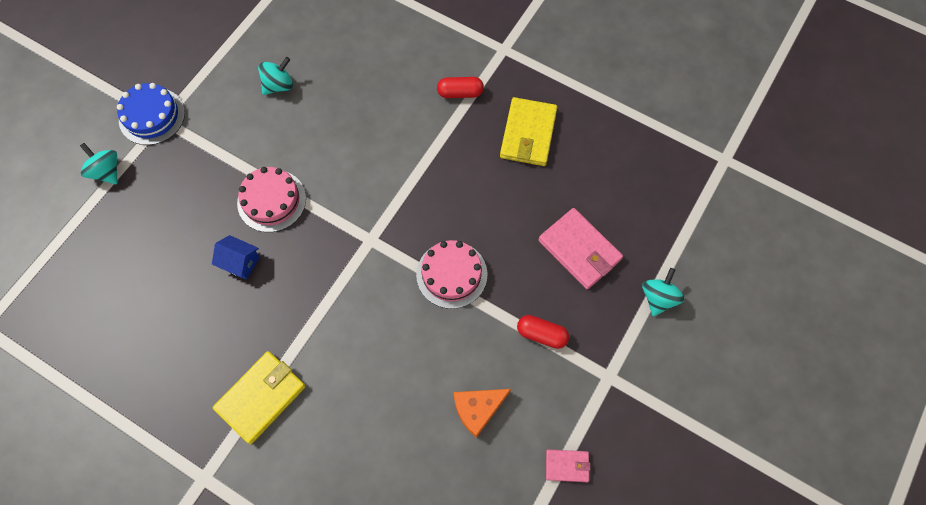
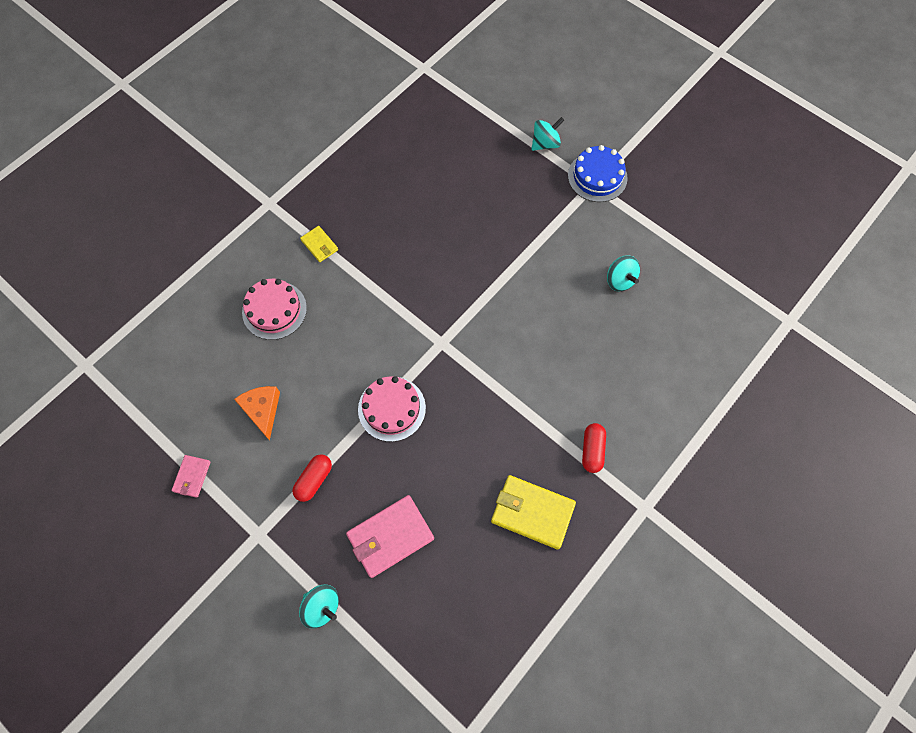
camera: 100 degrees right, 0 degrees up
blue house [212,235,260,279] -> none
yellow wallet [213,351,306,444] -> yellow wallet [300,226,338,262], size x0.53
pink cake [237,167,306,232] -> pink cake moved to [242,279,307,340]

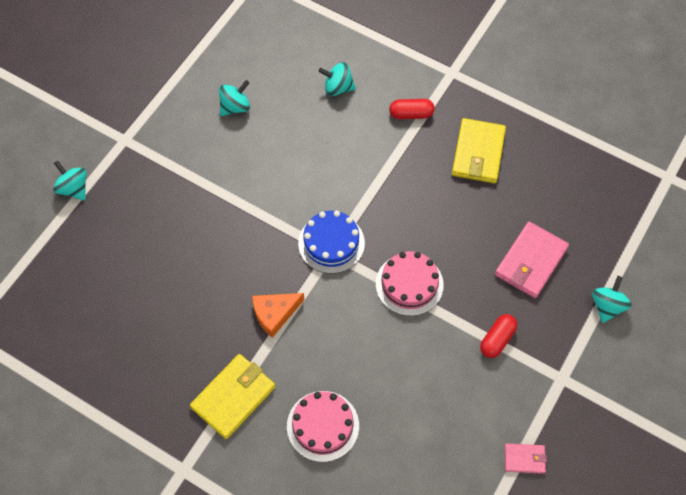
camera: 100 degrees left, 5 degrees down
orange cheese [234,386,280,440] -> orange cheese moved to [252,293,304,338]
red capsule [292,454,332,502] -> red capsule turned 75 degrees counterclockwise [480,314,517,358]
yellow wallet [300,226,338,262] -> yellow wallet [190,354,275,439], size x1.87
pink wallet [346,495,434,578] -> pink wallet turned 75 degrees clockwise [495,222,569,298]
blue cake [568,145,628,202] -> blue cake moved to [298,210,365,274]
none -> turquoise spinning top [319,62,356,96]

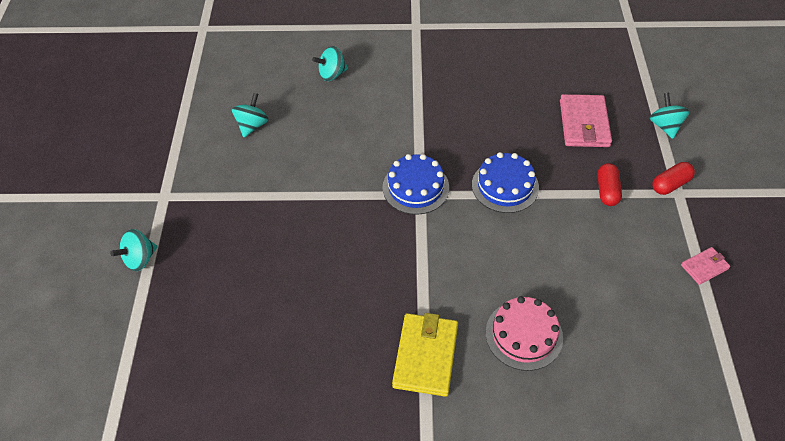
camera: 30 degrees left, 10 degrees down
turquoise spinning top [53,161,87,200] -> turquoise spinning top turned 60 degrees counterclockwise [110,229,158,271]
orange cheese [252,293,304,338] -> none
pink cake [376,251,444,316] -> blue cake [472,152,539,213]
red capsule [389,99,435,119] -> red capsule moved to [652,162,695,195]
yellow wallet [452,118,506,183] -> none

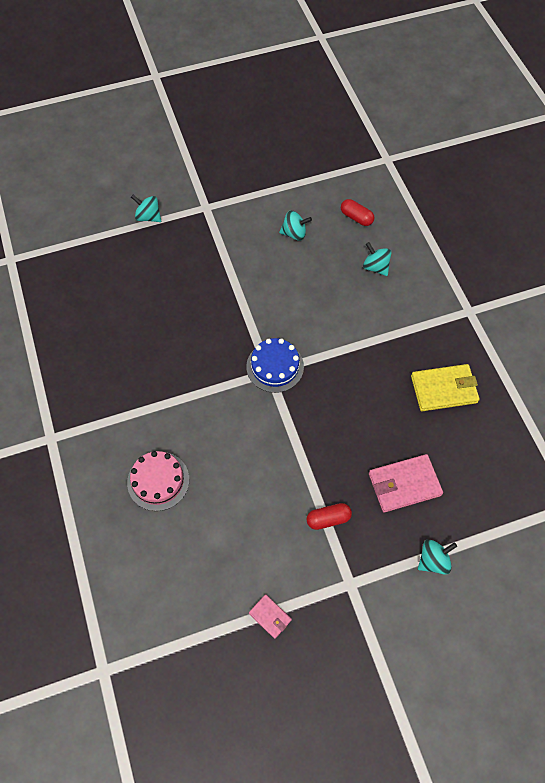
camera: 70 degrees right, 10 degrees up
yellow wallet [392,313,458,397] -> yellow wallet moved to [411,364,480,411]
blue cake [472,152,539,213] -> none
red capsule [652,162,695,195] -> red capsule moved to [341,199,374,226]

